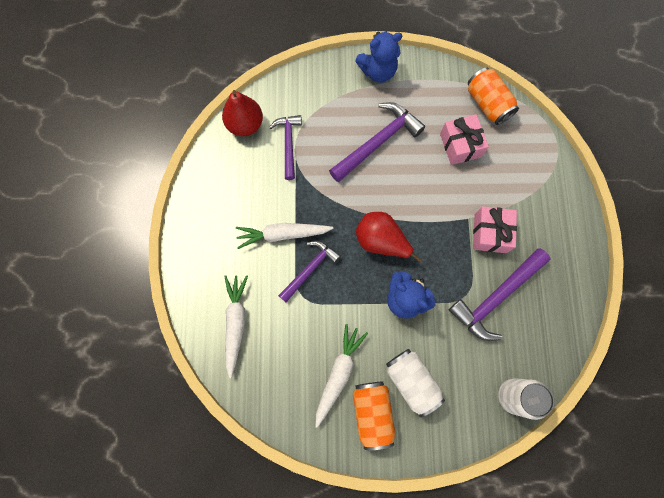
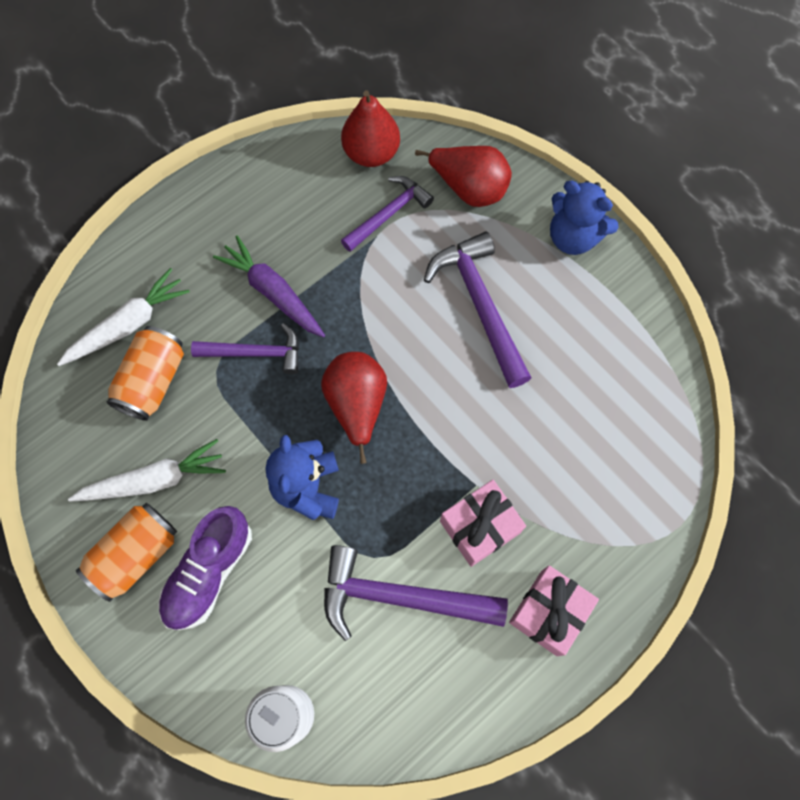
camera: 50 degrees right, 5 degrees down
white carrot [236,223,334,249] -> purple carrot [213,236,325,337]
purple hammer [329,102,425,182] -> purple hammer turned 120 degrees counterclockwise [424,232,531,388]
white can [386,349,445,417] -> purple shoe [158,506,252,631]
pink gift [440,114,489,165] -> pink gift moved to [509,566,599,656]
orange can [468,67,519,125] -> orange can moved to [106,326,184,421]
none -> red pear [415,146,512,207]

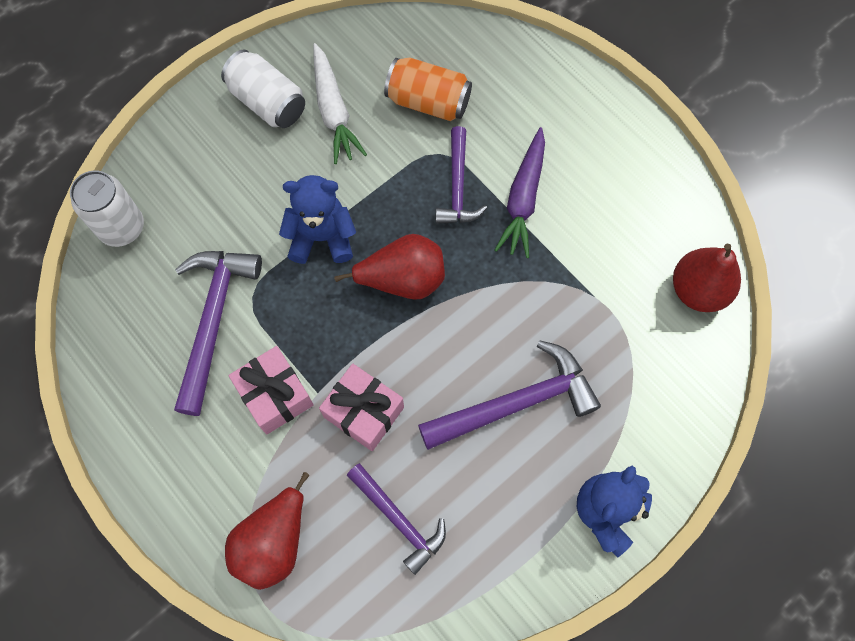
camera: 90 degrees right, 0 degrees up
white carrot [57,268,190,366] -> none
orange can [76,503,177,602] -> white can [221,49,305,128]
purple shoe [158,506,252,631] -> none
purple carrot [213,236,325,337] -> purple carrot turned 150 degrees clockwise [495,127,545,258]
purple hammer [341,176,434,252] -> purple hammer moved to [347,463,446,575]
red pear [415,146,512,207] -> red pear moved to [225,472,309,590]
pink gift [509,566,599,656] -> pink gift moved to [319,364,404,451]

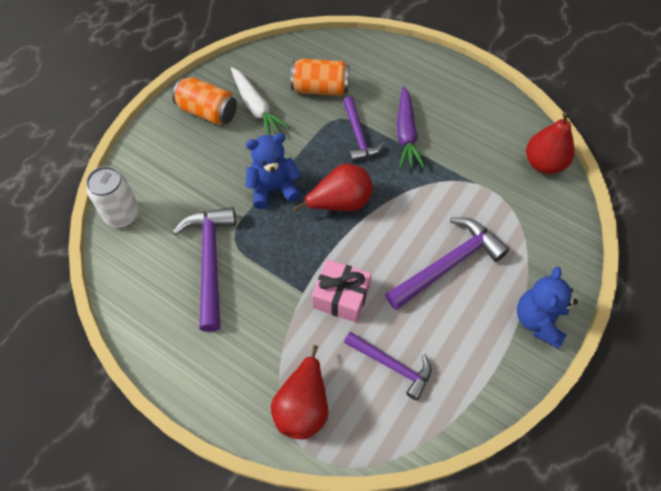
camera: 15 degrees left, 10 degrees down
white can [221,49,305,128] -> orange can [172,77,237,125]
pink gift [228,346,314,434] -> none

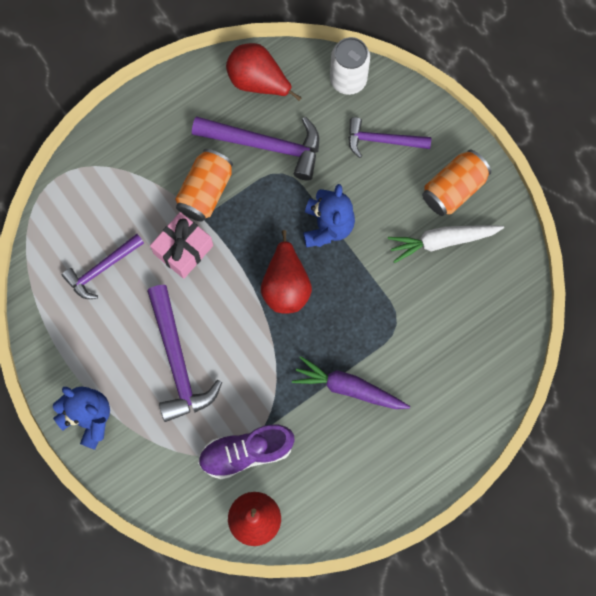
camera: 110 degrees right, 15 degrees up
red pear [271,345,328,439] -> red pear moved to [226,43,302,101]
orange can [291,59,349,96] -> orange can moved to [175,149,233,222]
purple hammer [343,97,385,162] -> purple hammer moved to [348,117,431,158]
none -> purple shoe [198,424,294,479]

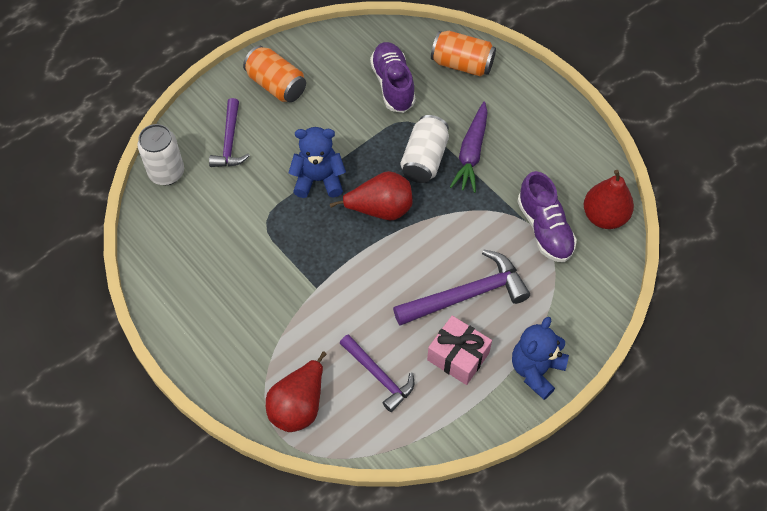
camera: 95 degrees left, 15 degrees down
pink gift [150,212,213,279] -> pink gift moved to [427,316,492,385]
orange can [175,149,233,222] -> orange can moved to [431,31,496,77]
purple hammer [192,116,319,180] -> none
red pear [226,43,302,101] -> red pear moved to [266,351,326,432]
white carrot [388,225,504,263] -> none
none -> purple shoe [370,42,416,113]
none -> white can [401,115,449,183]

